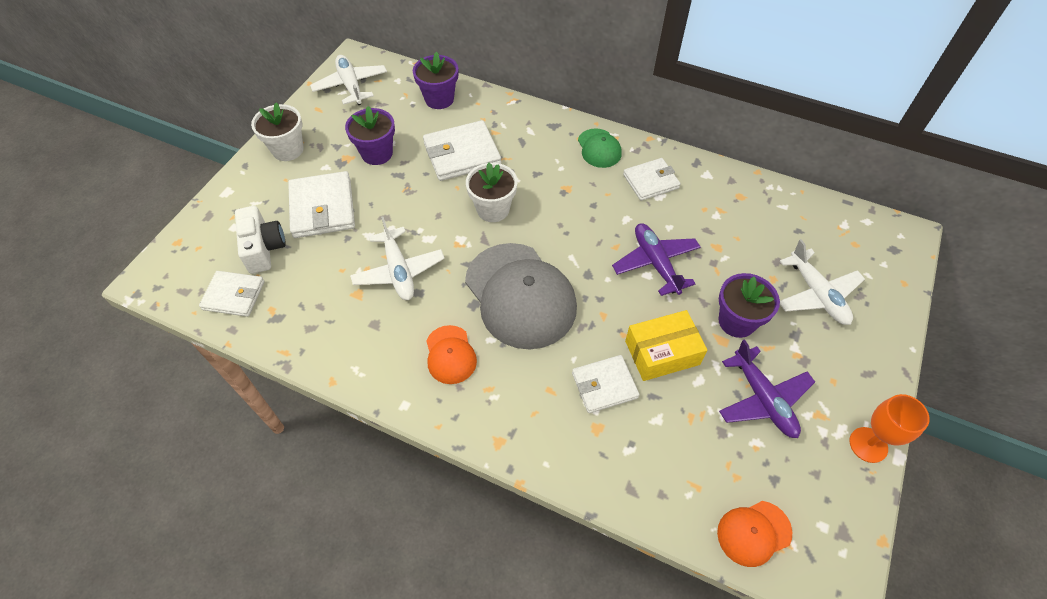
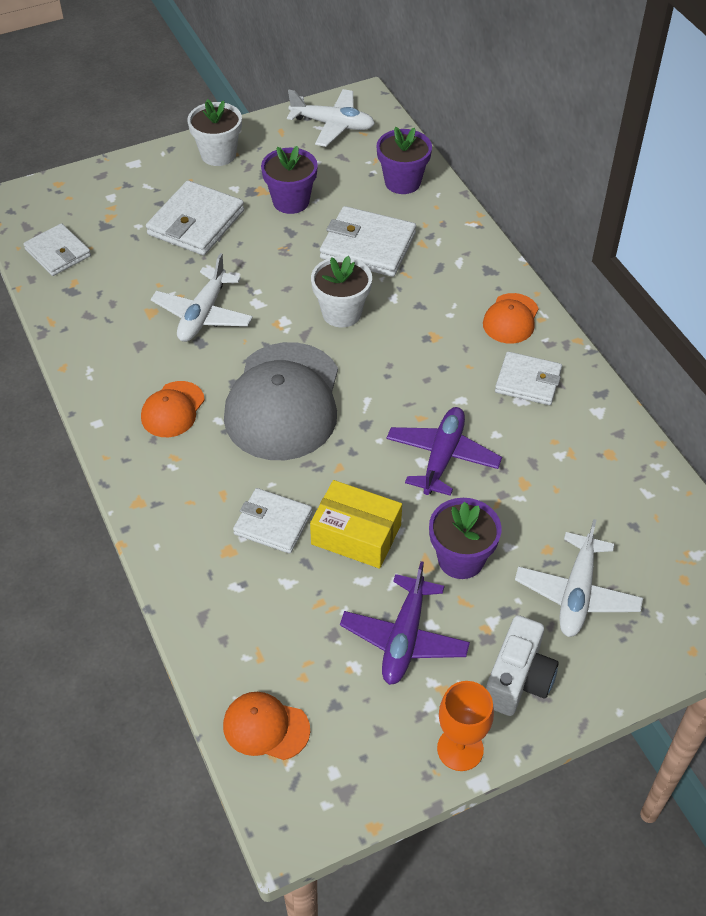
camera: 40 degrees right, 5 degrees down
white camera [235,206,286,274] -> white camera moved to [486,615,559,716]
white plane [310,55,387,105] -> white plane turned 90 degrees clockwise [287,89,375,147]
green cap [578,128,622,168] -> orange cap [483,293,539,344]

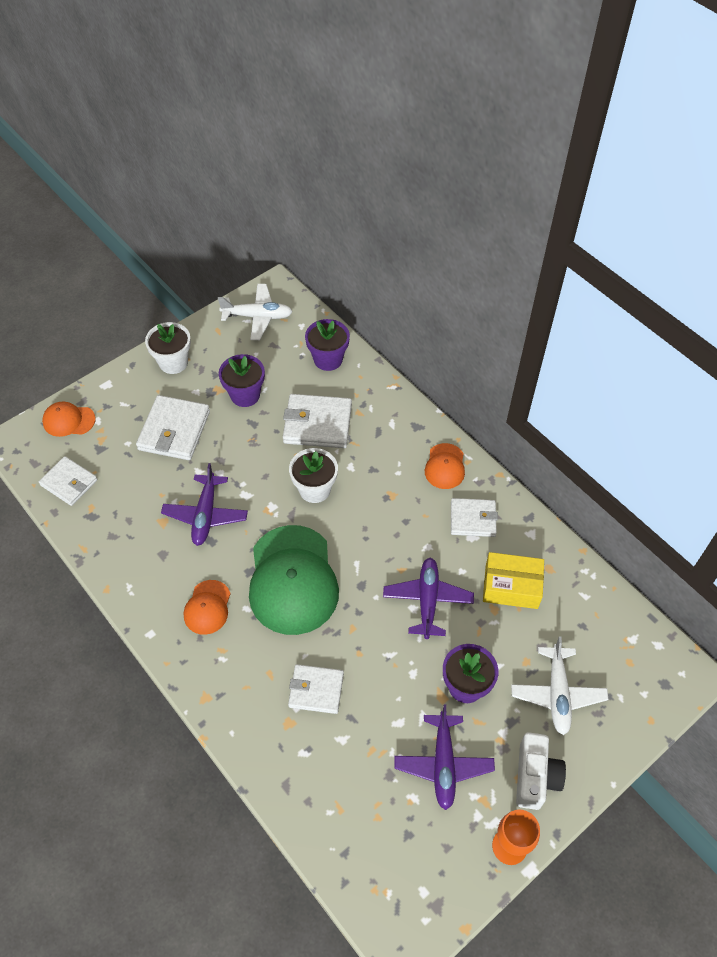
camera: 15 degrees left, 5 degrees up
white plane [151,253,253,342] -> purple plane [161,463,248,546]
orange cap [223,692,310,760] -> orange cap moved to [42,402,96,437]
grey cap [224,342,338,460] -> green cap [249,525,339,635]
yellow box [310,480,402,569] -> yellow box moved to [483,552,544,609]

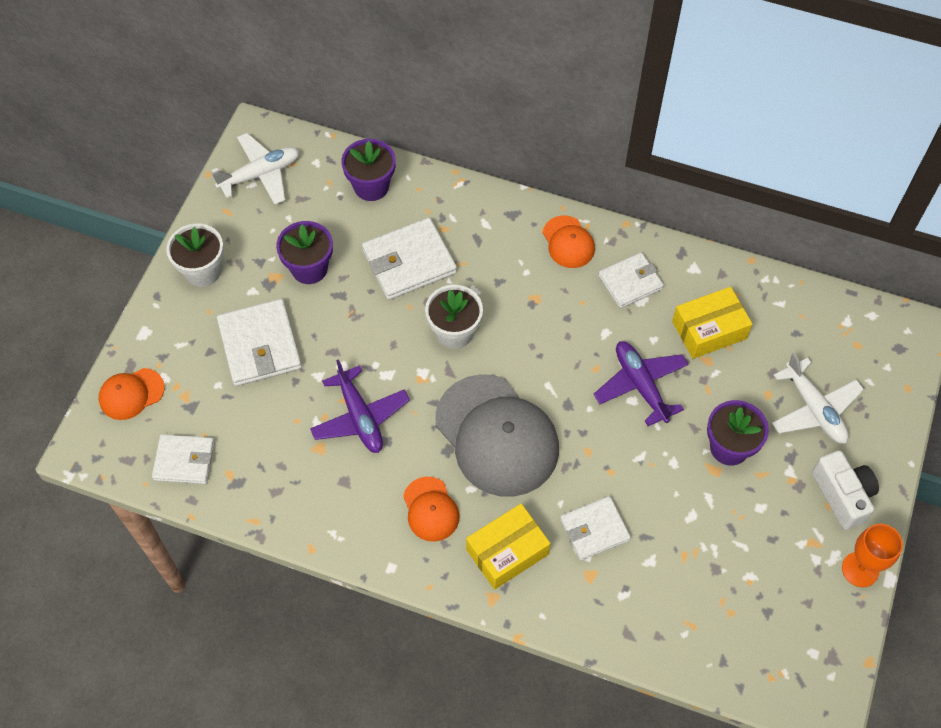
camera: 30 degrees left, 5 degrees up
green cap [249,525,339,635] -> grey cap [435,374,559,497]
purple plane [394,705,495,810] -> none
none -> yellow box [466,504,551,590]

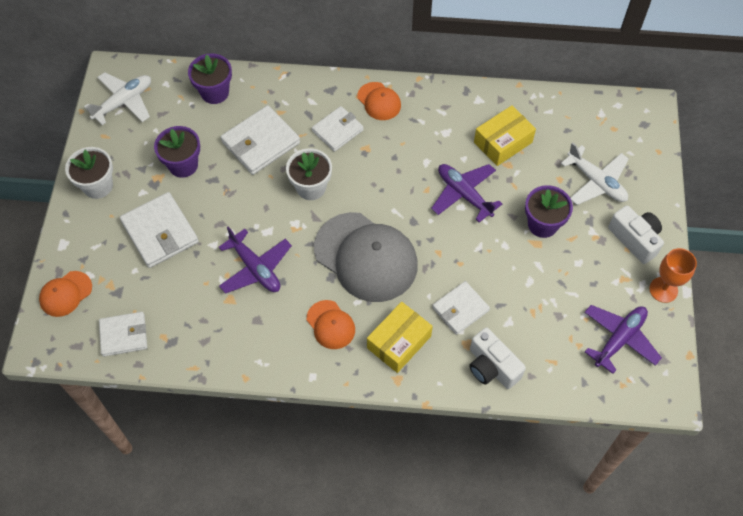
camera: 15 degrees left, 0 degrees up
white wallet [598,252,664,308] -> white wallet moved to [312,106,364,152]
none -> white camera [469,327,526,389]
none -> purple plane [585,305,662,374]

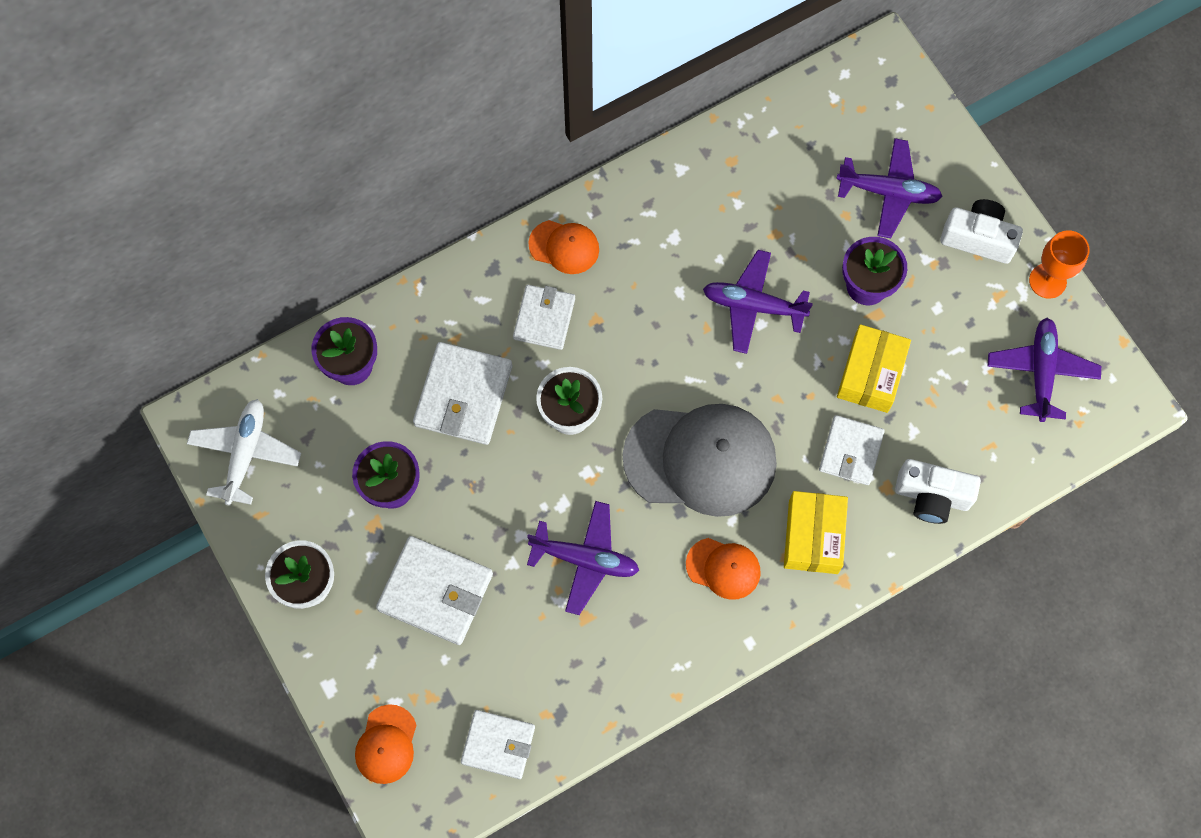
camera: 35 degrees left, 10 degrees up
white wallet [99,312,147,357] -> white wallet turned 60 degrees clockwise [461,710,535,779]
yellow box [474,105,536,166] -> yellow box moved to [837,324,911,413]
white plane [561,142,629,205] -> purple plane [836,138,943,238]

